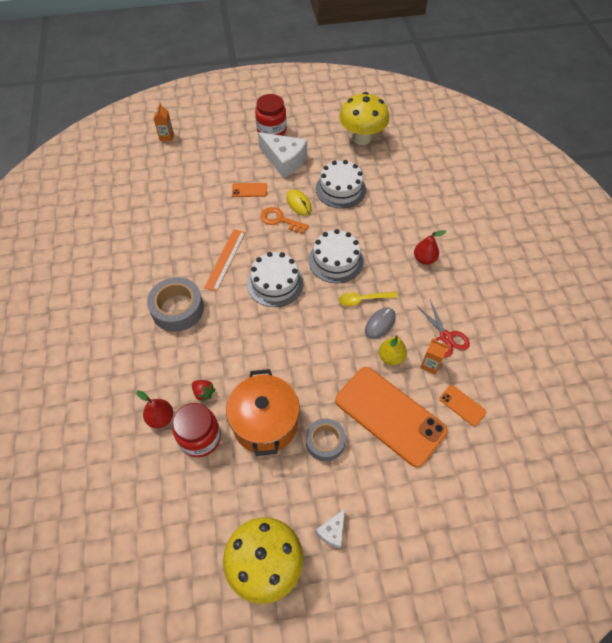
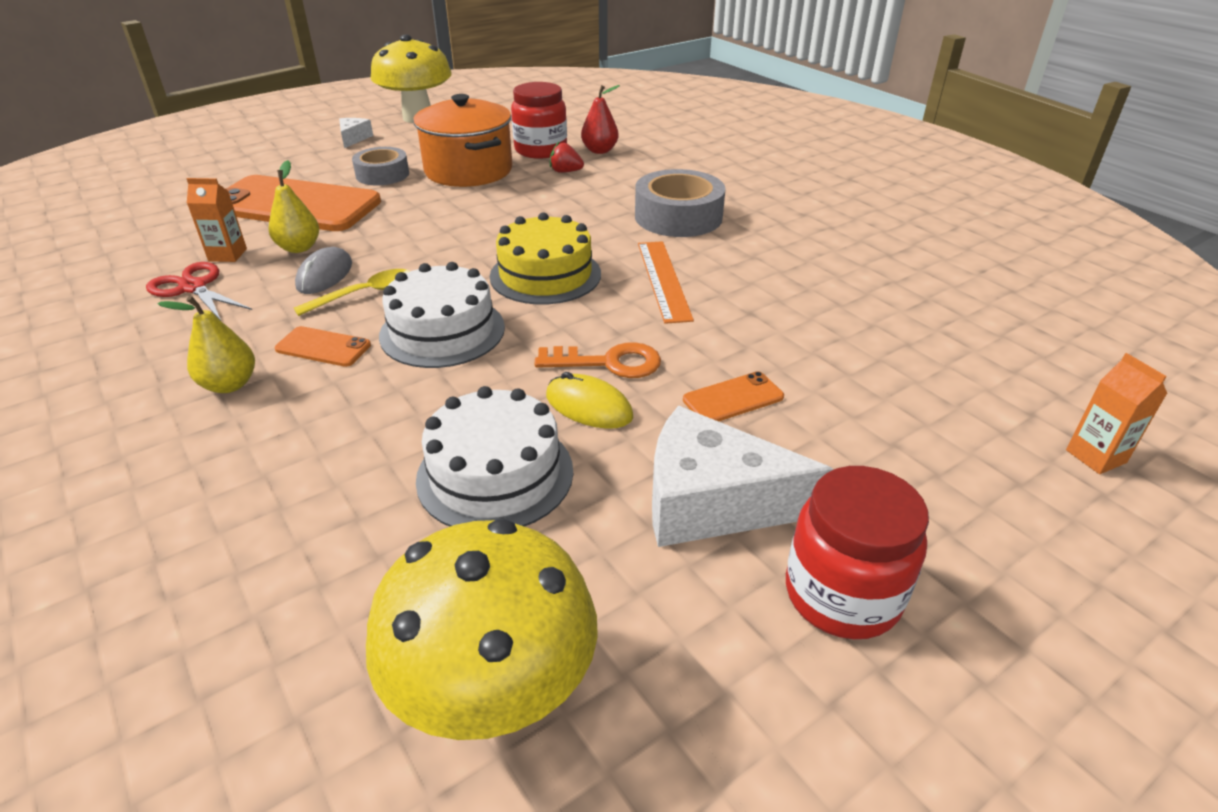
camera: 155 degrees right, 20 degrees down
white cake [247,252,304,307] -> yellow cake [490,212,601,304]
red pear [414,230,446,265] -> yellow pear [157,296,255,393]
orange phone [439,385,486,426] -> orange phone moved to [275,326,371,367]

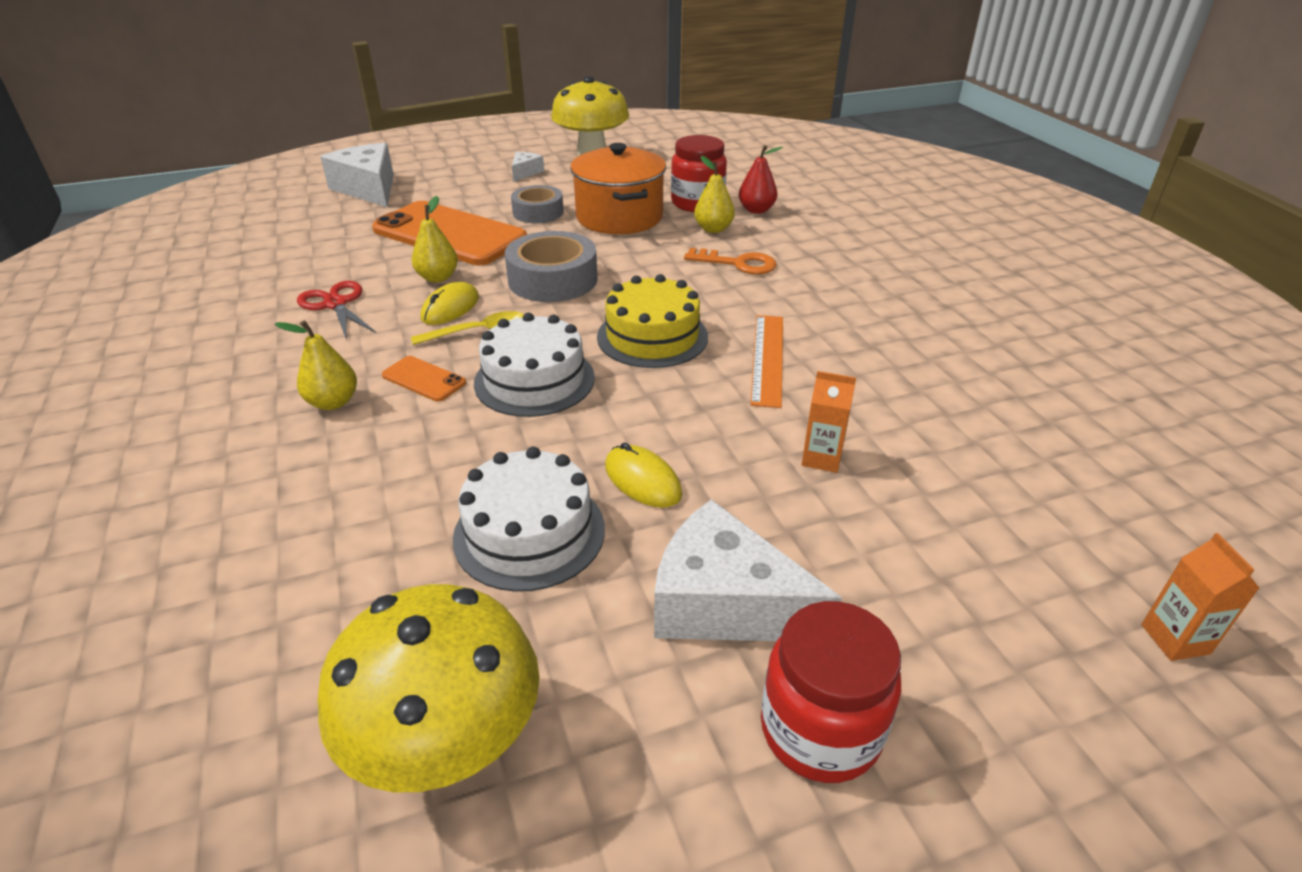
camera: 15 degrees right, 0 degrees up
orange carton [187,178,247,262] -> orange carton moved to [802,371,856,473]
grey mouse [295,247,352,294] -> yellow mouse [421,282,479,325]
orange key [535,342,661,378] -> orange key moved to [684,248,777,275]
red strawberry [550,142,584,173] -> yellow pear [694,156,735,233]
grey tape [635,169,726,237] -> grey tape moved to [505,231,598,302]
orange phone [683,371,784,422] -> none
none -> white cheese [320,143,394,207]

